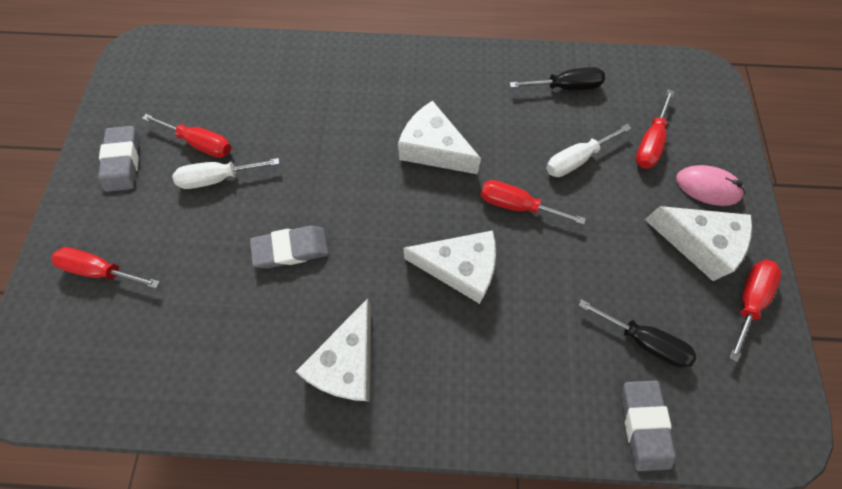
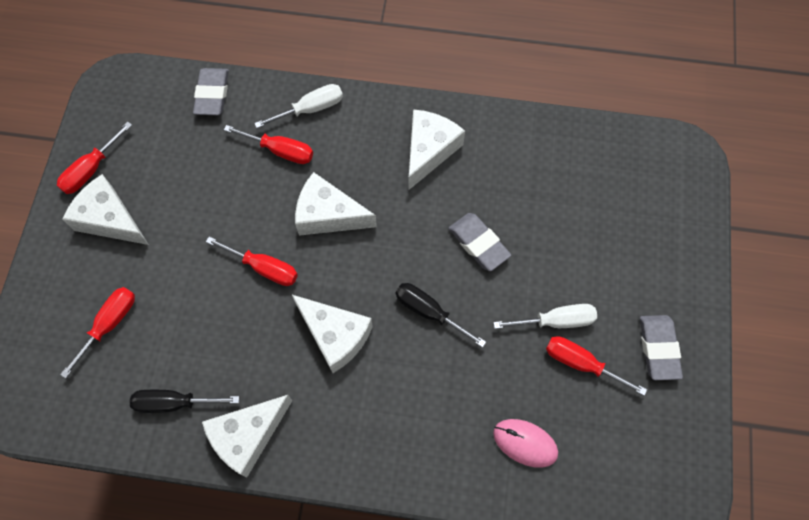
camera: 175 degrees left, 0 degrees up
red screwdriver [52,247,160,288] -> red screwdriver moved to [224,125,313,164]
grey eraser [250,226,328,269] -> grey eraser turned 60 degrees clockwise [448,213,511,271]
white screwdriver [546,124,632,177] -> white screwdriver moved to [254,84,343,128]
black screwdriver [578,299,696,367] -> black screwdriver moved to [395,283,486,348]
pink mouse [676,165,745,206] -> pink mouse moved to [493,419,558,468]
none -> white cheese [202,395,292,478]

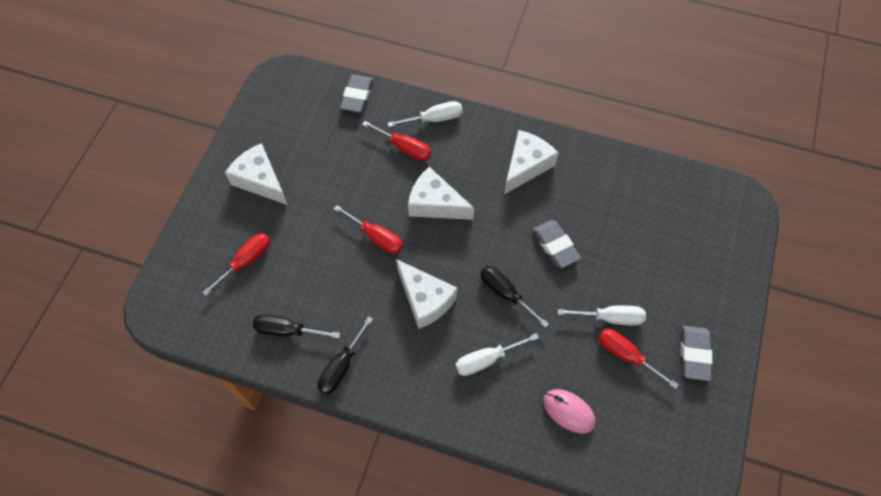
camera: 10 degrees right, 5 degrees down
red screwdriver [57,122,132,194] -> none
white cheese [202,395,292,478] -> black screwdriver [318,316,373,395]
none -> white screwdriver [456,333,539,376]

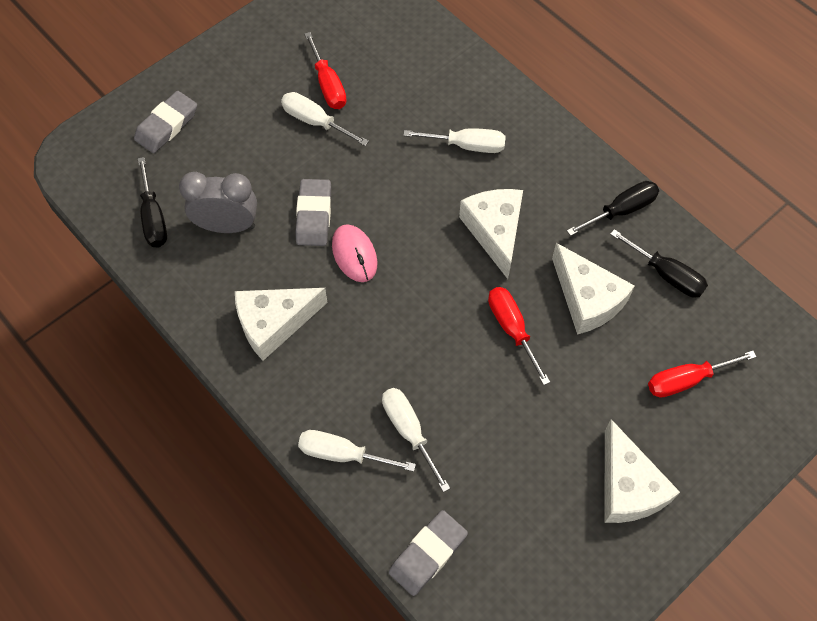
camera: 150 degrees left, 0 degrees up
red screwdriver [362,121,431,161] -> white screwdriver [382,388,450,492]
white cheese [408,167,474,220] -> white cheese moved to [552,243,635,335]
black screwdriver [480,266,549,328] -> black screwdriver moved to [138,157,167,247]
pink mouse [543,389,596,434] -> pink mouse moved to [332,225,378,282]
grey eraser [681,326,712,381] -> grey eraser moved to [134,91,197,153]
none -> grey clock [179,172,257,233]

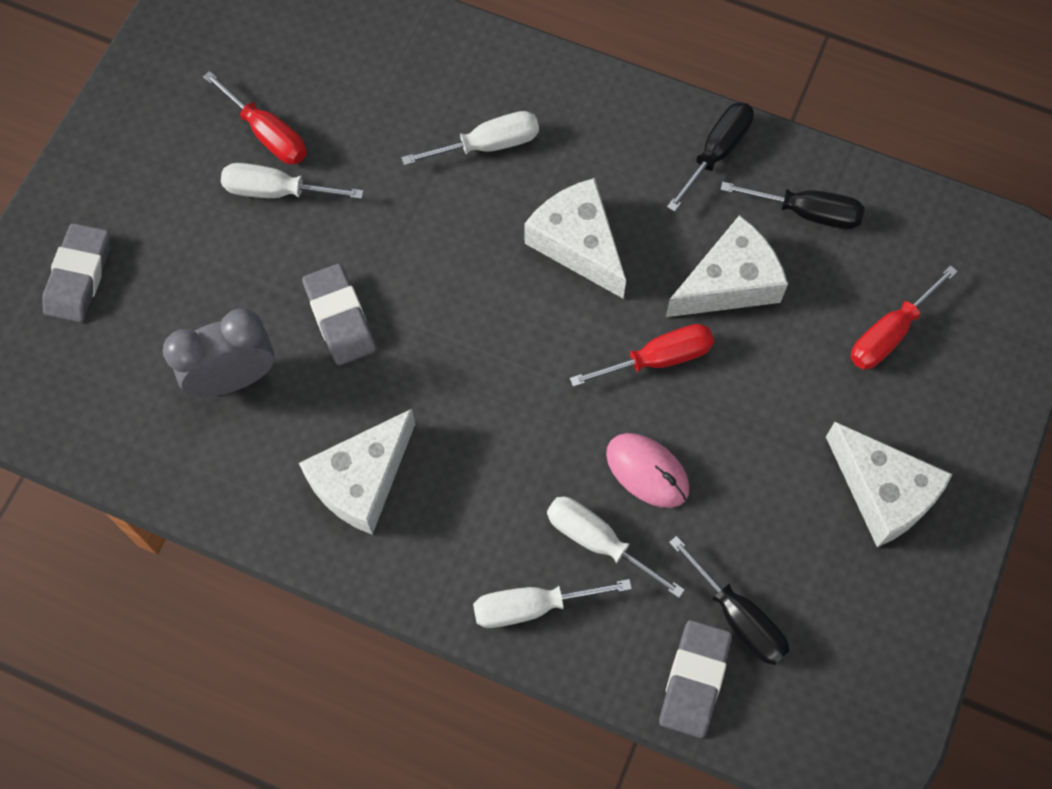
camera: 25 degrees left, 5 degrees up
black screwdriver [138,157,167,247] -> black screwdriver moved to [669,536,789,665]
pink mouse [332,225,378,282] -> pink mouse moved to [606,433,689,508]
red screwdriver [488,287,550,385] -> red screwdriver turned 120 degrees clockwise [570,324,714,387]
white cheese [552,243,635,335] -> white cheese turned 60 degrees counterclockwise [666,215,788,317]

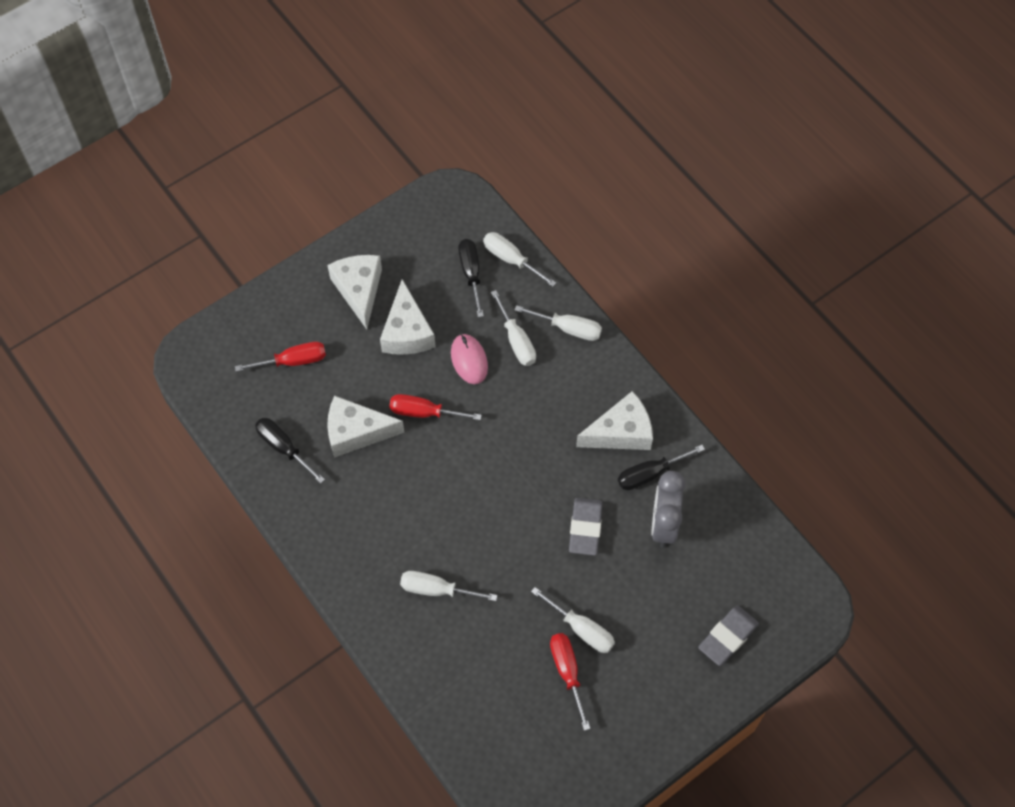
camera: 150 degrees left, 5 degrees down
grey clock [163,309,275,397] -> grey clock turned 90 degrees clockwise [651,471,685,548]
white cheese [525,178,626,298] -> white cheese moved to [380,279,436,355]
grey eraser [659,620,732,738] -> white screwdriver [483,232,556,287]
black screwdriver [667,102,754,212] -> black screwdriver moved to [618,445,705,490]

